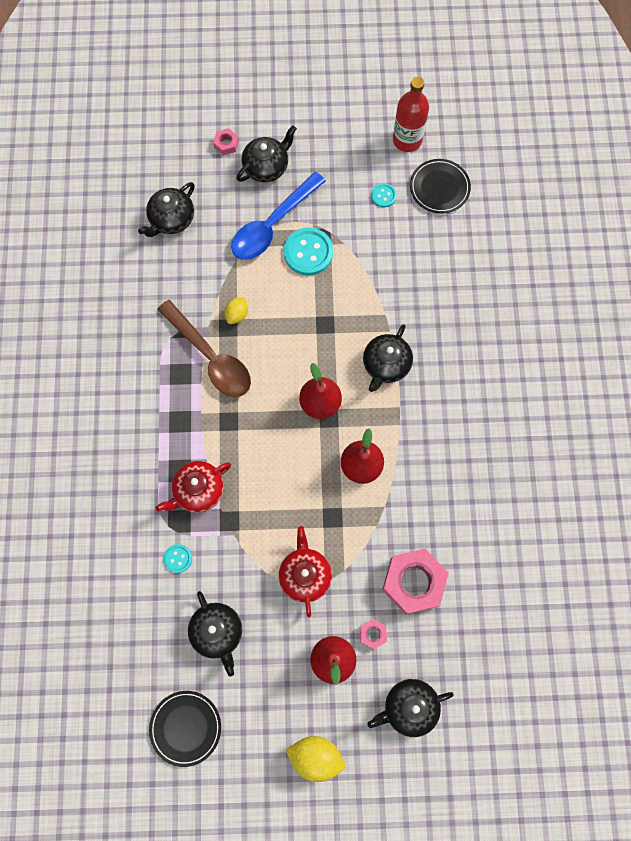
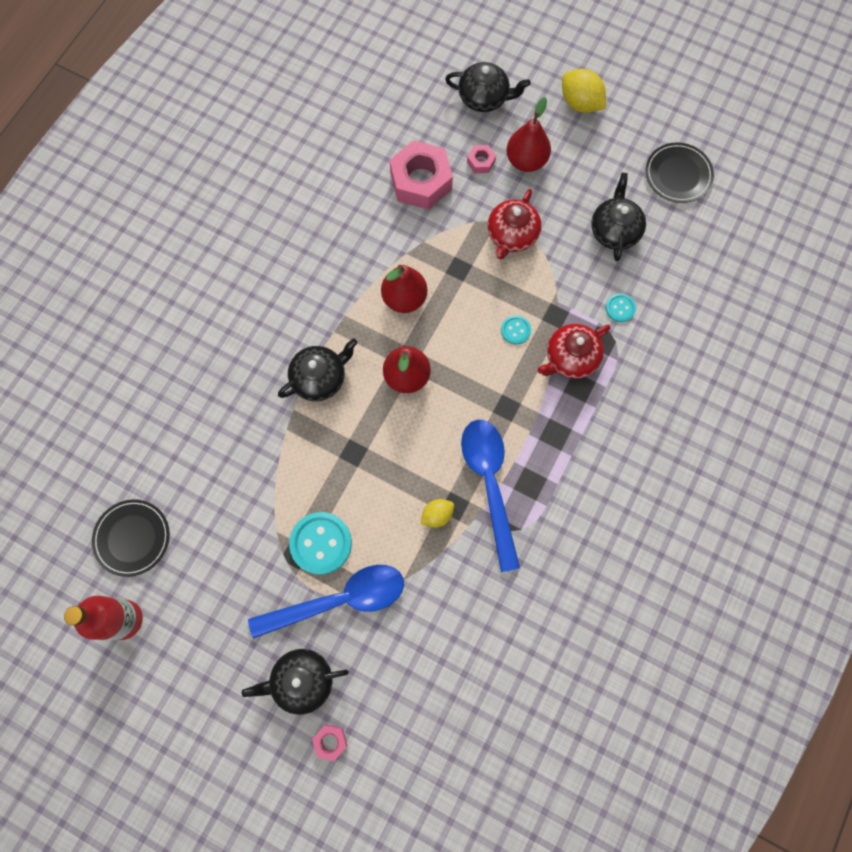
camera: 150 degrees left, 0 degrees up
black teapot [138,182,195,237] -> none
red teapot [155,461,231,513] -> red teapot turned 150 degrees clockwise [537,324,610,379]
brown spoon [157,300,251,397] -> blue spoon [461,420,520,572]
turquoise button [371,183,397,207] -> turquoise button moved to [501,315,531,345]

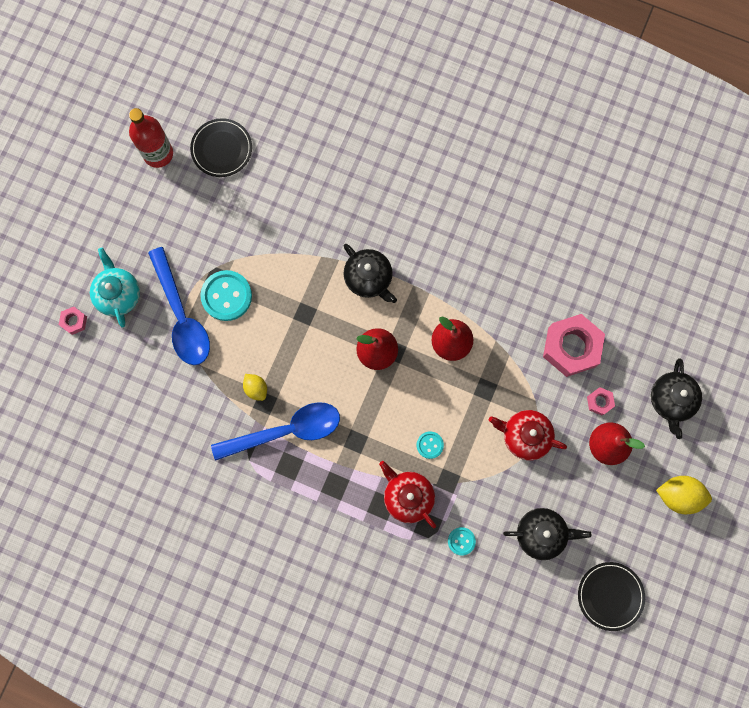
camera: 85 degrees right, 5 degrees up
black teapot [242,649,349,715] -> turquoise teapot [90,248,140,328]
yellow lemon [562,69,606,113] -> yellow lemon turned 60 degrees clockwise [656,476,712,514]

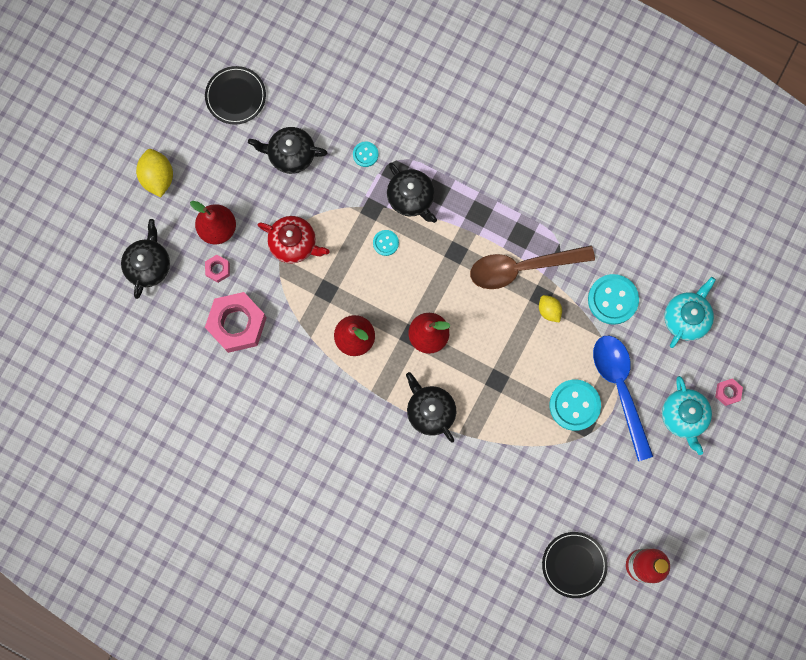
camera: 175 degrees left, 0 degrees up
blue spoon [211,402,340,461] -> brown spoon [470,245,595,289]
red teapot [379,461,436,528] -> black teapot [387,163,437,223]
yellow lemon [656,476,712,514] -> yellow lemon turned 60 degrees clockwise [136,149,173,197]
none -> turquoise button [588,274,639,325]
none -> turquoise teapot [664,277,716,348]

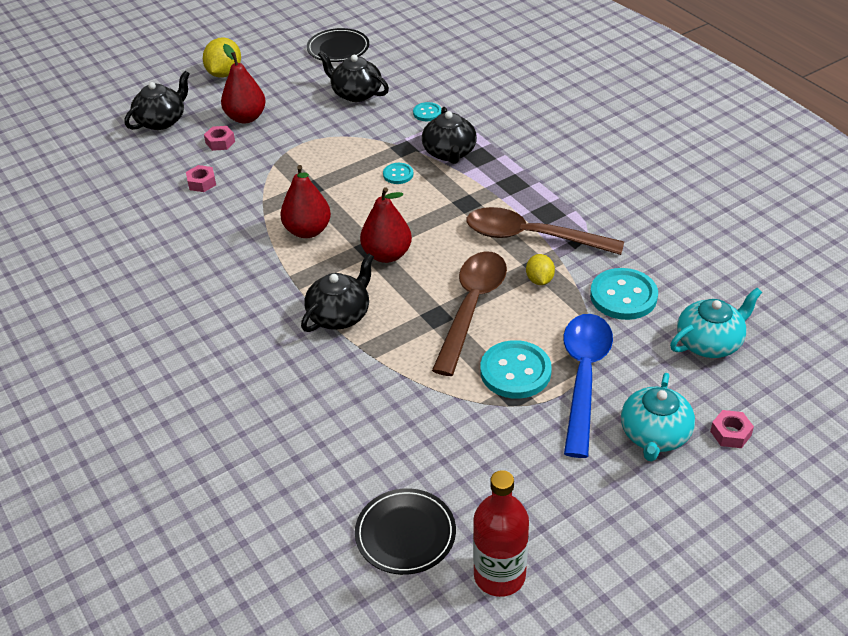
camera: 30 degrees right, 35 degrees down
pink nut [205,292,267,353] -> pink nut [186,165,216,192], size x0.45
red teapot [258,216,329,263] -> none
black teapot [406,372,456,443] -> black teapot turned 45 degrees clockwise [301,253,374,332]
none -> brown spoon [432,251,507,376]

